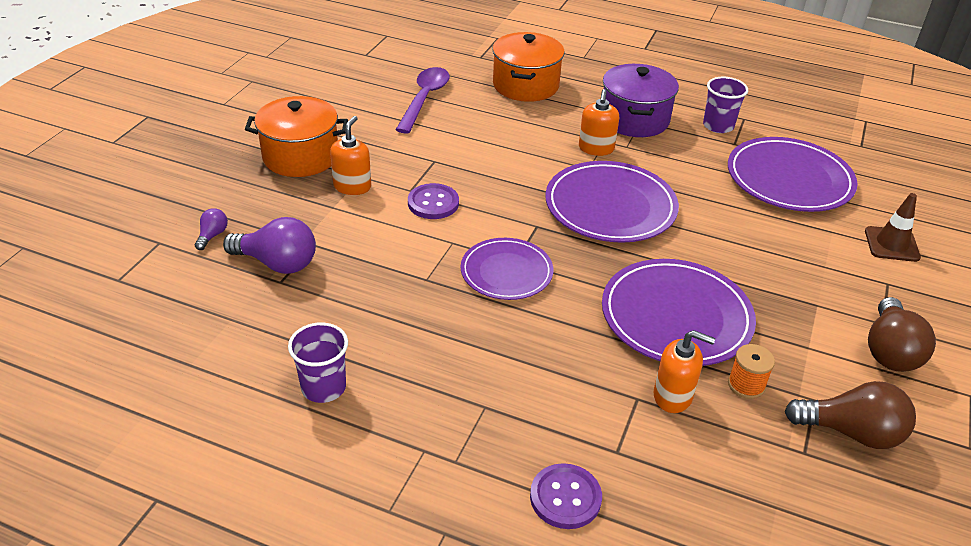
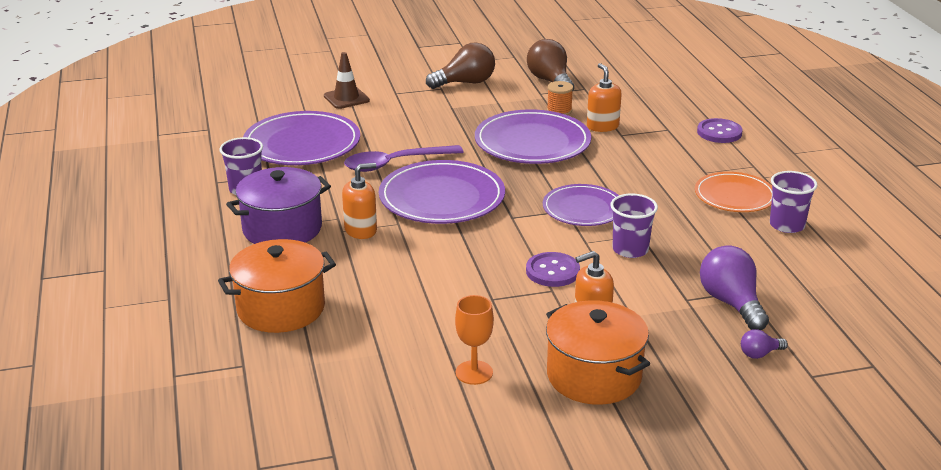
camera: 125 degrees left, 10 degrees down
purple spoon [396,67,450,134] -> purple spoon moved to [344,145,464,172]
none -> orange goblet [455,295,494,385]
none -> purple cup [610,193,658,258]
none -> orange plate [695,172,772,212]

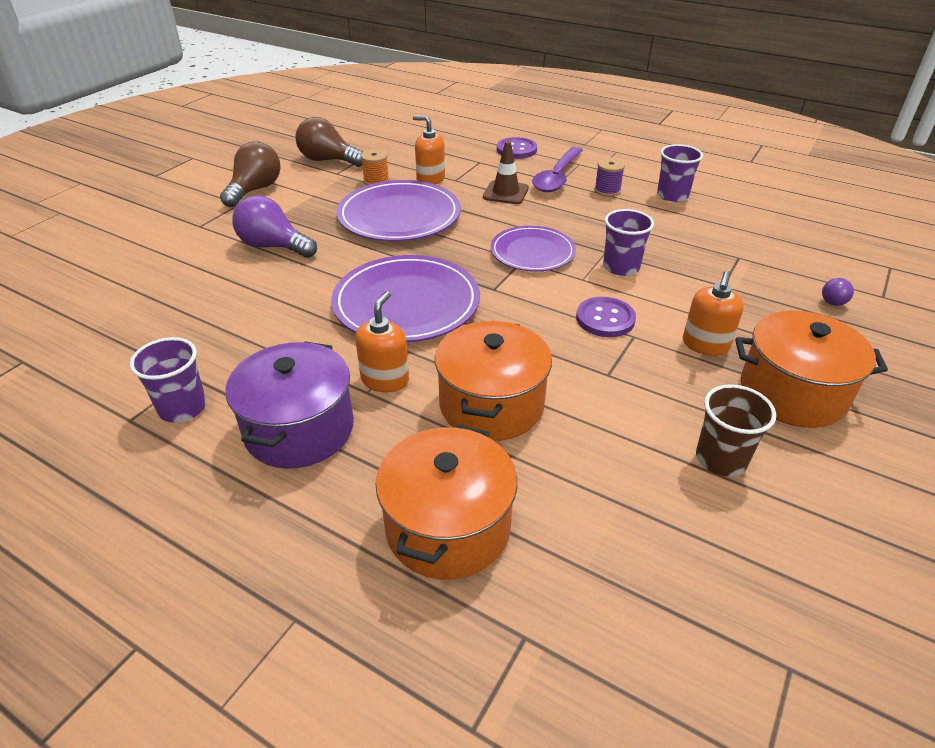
camera: 45 degrees left, 10 degrees up
purple plate [243,111,360,165] -> none
brown traffic cone [324,52,370,109] -> brown traffic cone moved to [483,141,529,204]
purple spoon [344,145,464,172] -> purple spoon moved to [532,147,583,192]
orange goblet [455,295,494,385] -> brown cup [696,384,776,477]
orange plate [695,172,772,212] -> purple spool [594,158,625,197]
purple light bulb [700,245,769,330] -> purple light bulb moved to [232,195,317,258]
none -> orange pot [435,321,552,441]

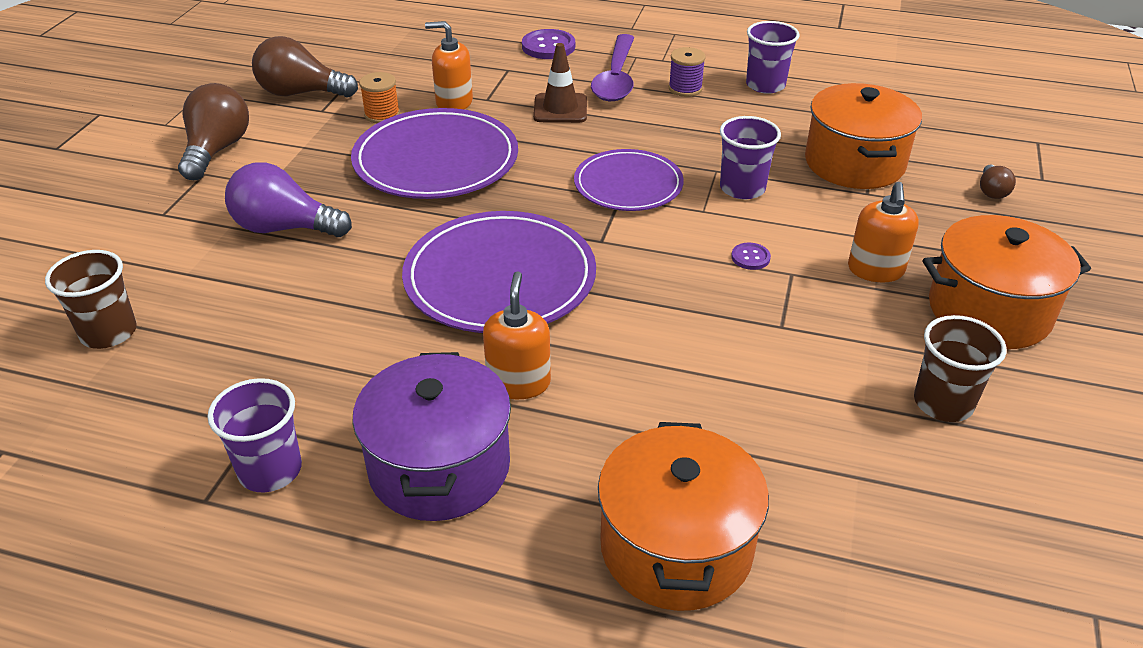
camera: 15 degrees left, 0 degrees up
orange pot [435,321,552,441] -> orange pot moved to [805,83,922,189]
purple button [576,297,636,337] -> purple button [731,243,771,270], size x0.53
purple light bulb [822,278,854,306] -> brown light bulb [980,165,1016,199]
none -> brown cup [45,250,137,349]

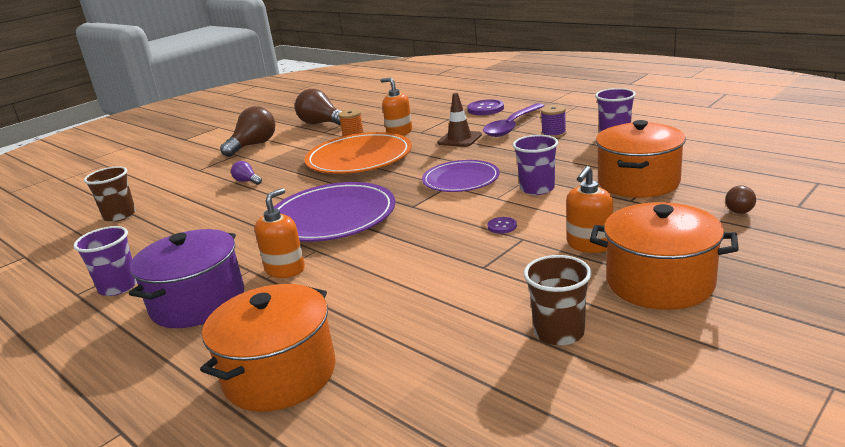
camera: 30 degrees right, 15 degrees down
purple light bulb [225,163,352,237] -> purple light bulb [231,161,262,185], size x0.49
purple plate [351,108,518,199] -> orange plate [304,132,412,174]

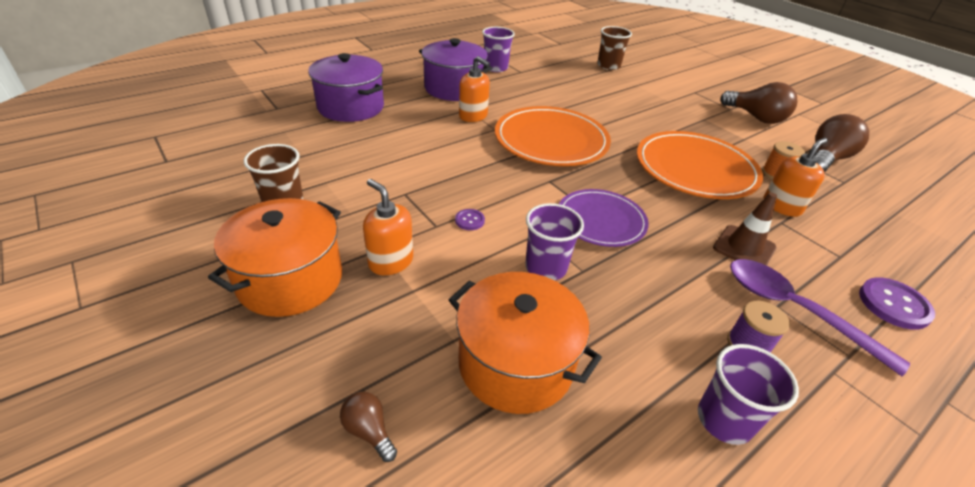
camera: 95 degrees right, 15 degrees up
orange pot [200,284,336,412] -> purple pot [308,53,384,122]
purple light bulb [231,161,262,185] -> none
purple plate [274,182,396,242] -> orange plate [495,106,611,166]

